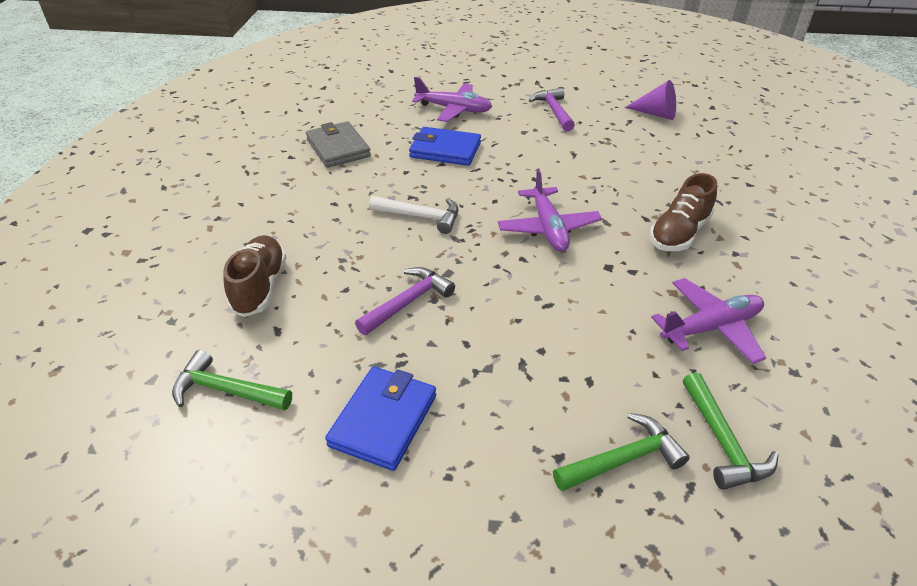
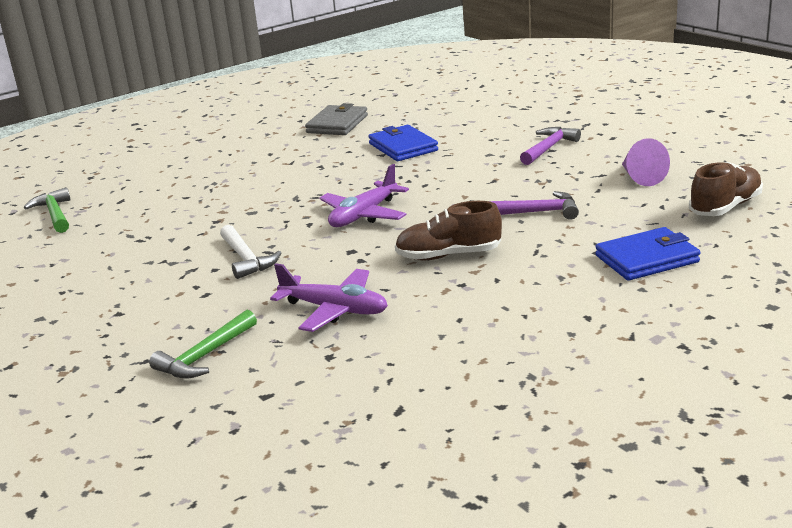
camera: 50 degrees right, 15 degrees down
brown shoe [223,235,286,317] -> brown shoe moved to [689,162,763,216]
blue wallet [325,366,436,471] -> blue wallet moved to [595,227,700,281]
purple hammer [355,267,455,335] -> purple hammer moved to [490,191,579,220]
white hammer [369,196,458,234] -> white hammer moved to [220,225,281,279]
purple plane [412,77,492,122] -> none
green hammer [553,413,690,491] -> none

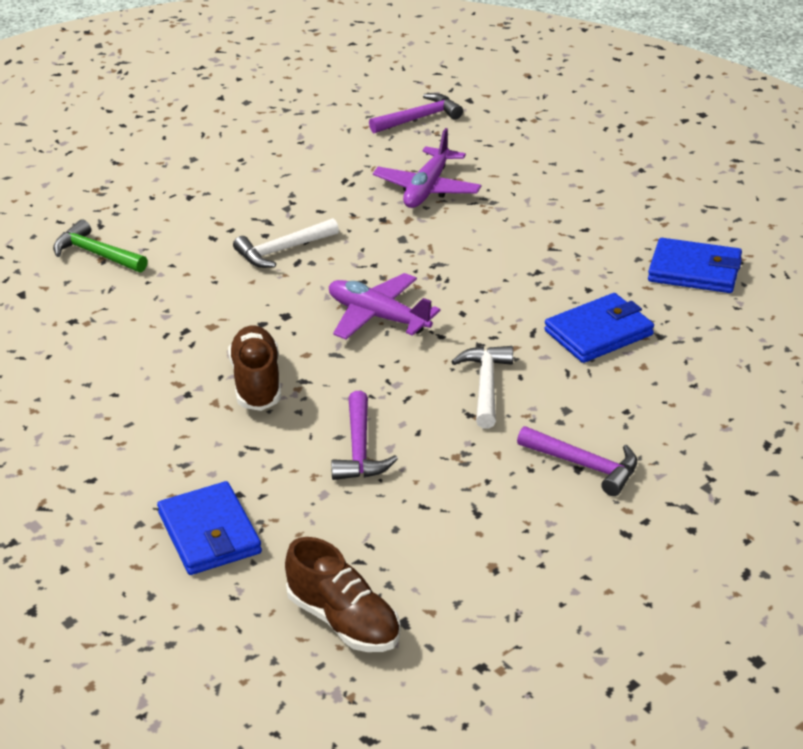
camera: 85 degrees right, 10 degrees up
green hammer [24,187,70,233] -> purple hammer [369,93,463,133]
purple plane [270,263,388,332] -> purple plane moved to [373,128,481,208]
grey wallet [305,103,368,135] -> blue wallet [648,238,742,293]
purple cone [622,138,670,186] -> none
none -> white hammer [451,346,513,429]

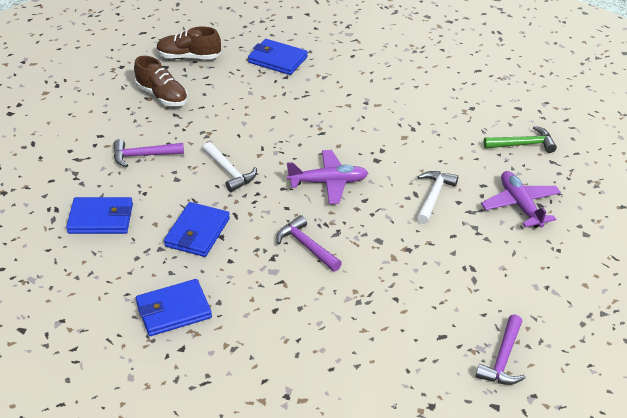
camera: 140 degrees right, 5 degrees up
brown shoe [228,325,281,411] -> brown shoe moved to [134,56,188,106]
purple hammer [331,391,398,480] -> purple hammer moved to [276,215,342,271]
purple plane [373,128,481,208] -> purple plane moved to [481,171,561,228]
none -> blue wallet [66,197,133,234]

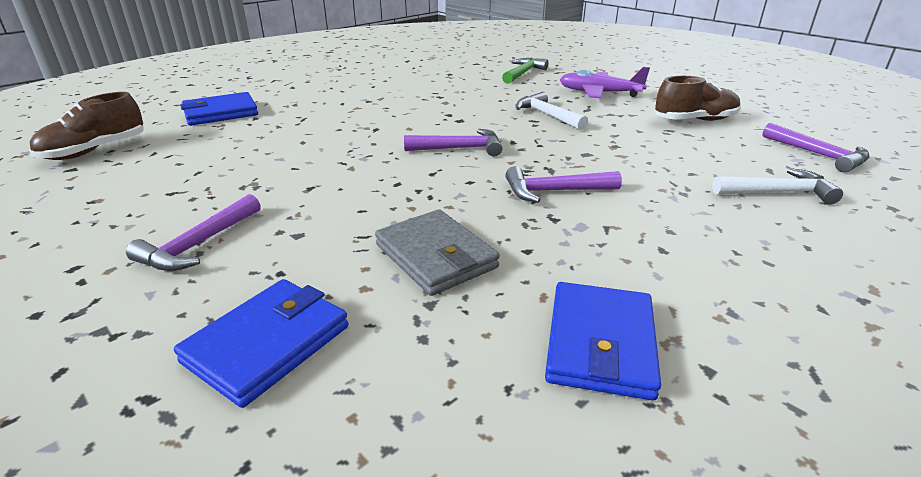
camera: 55 degrees left, 10 degrees down
brown shoe [134,56,188,106] -> brown shoe moved to [655,76,741,121]
blue wallet [164,202,230,257] -> grey wallet [375,209,500,296]
white hammer [203,142,257,192] -> white hammer moved to [712,168,843,205]
purple plane [287,150,368,204] -> purple hammer [404,129,503,156]

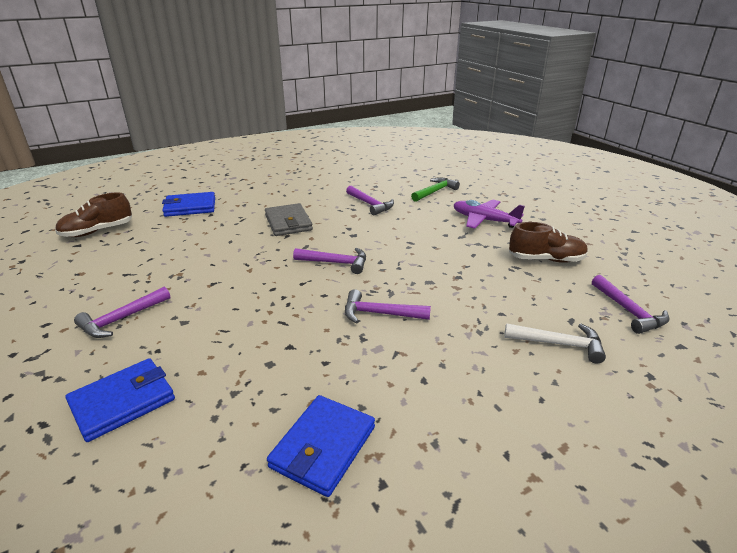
camera: 15 degrees right, 0 degrees up
grey wallet [375,209,500,296] -> grey wallet moved to [265,203,313,236]
white hammer [516,92,588,130] -> none
none -> purple hammer [346,186,394,215]

